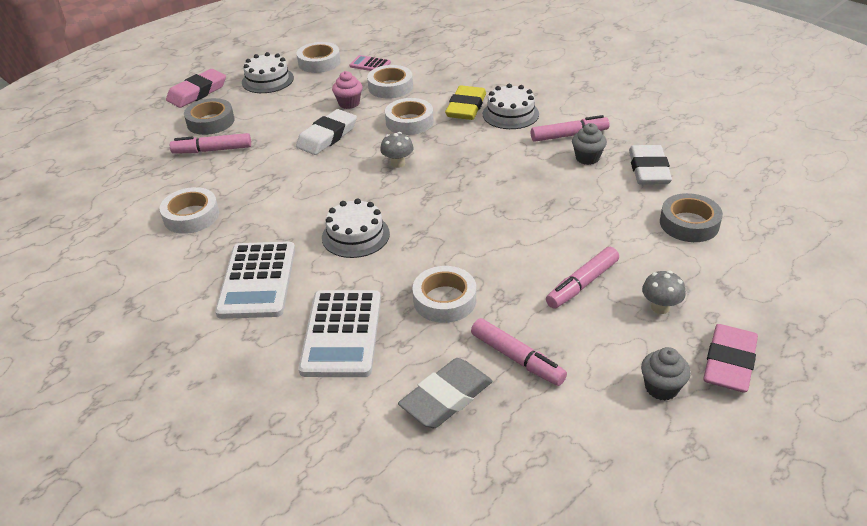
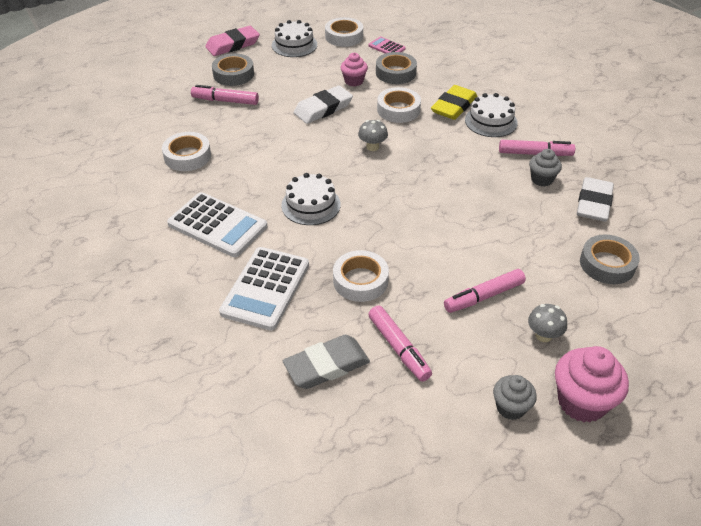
camera: 15 degrees right, 5 degrees up
white calculator [215,242,295,319] -> white calculator turned 75 degrees counterclockwise [167,192,267,257]
white tape [367,65,413,99] -> grey tape [376,52,417,84]
pink eraser [703,324,758,393] -> pink cupcake [555,346,629,422]

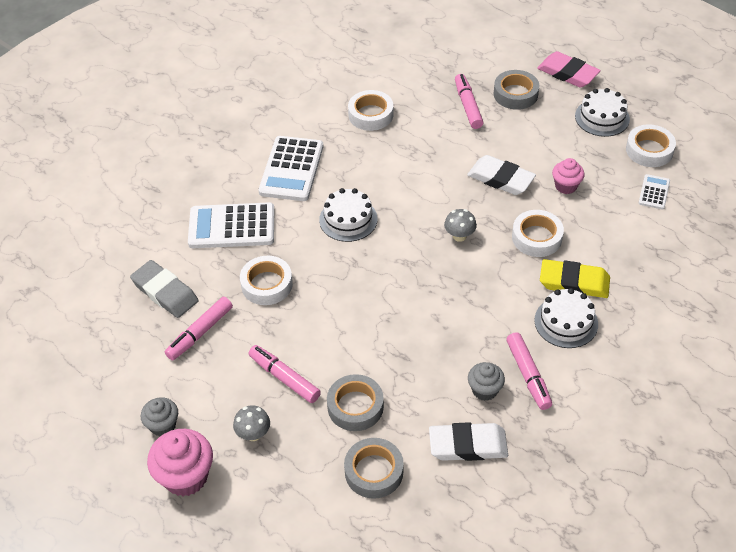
camera: 70 degrees right, 5 degrees up
pink calculator [368,37,406,53] -> white calculator [639,174,670,209]
grey tape [376,52,417,84] -> grey tape moved to [327,374,384,431]

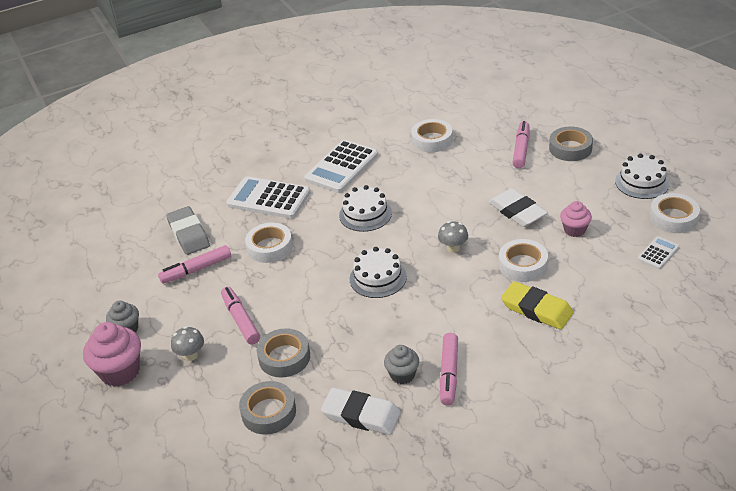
camera: 25 degrees right, 10 degrees down
white cake [534,288,598,348] -> white cake moved to [350,247,407,298]
pink eraser [537,51,601,88] -> none

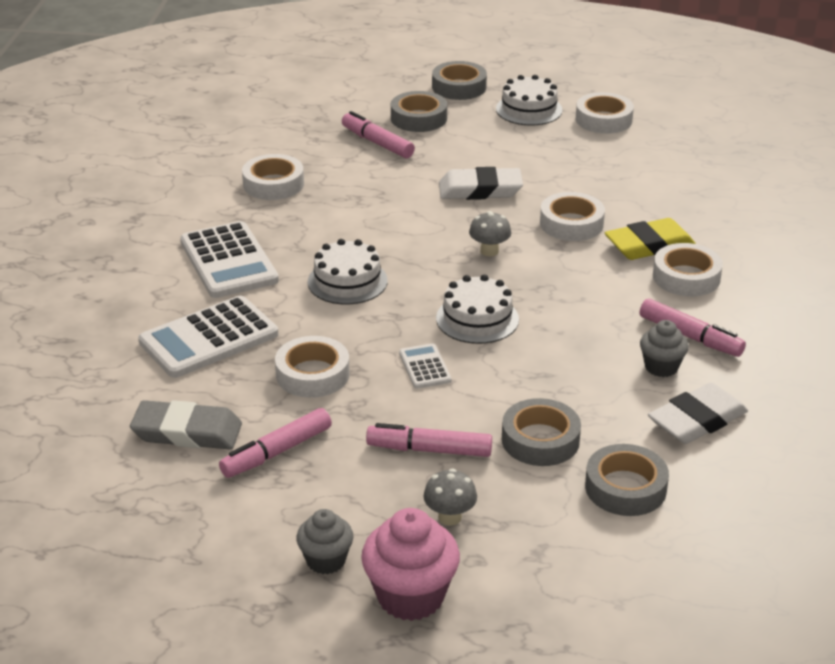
camera: 60 degrees left, 5 degrees down
pink marker [158,245,231,284] -> pink marker turned 45 degrees clockwise [219,408,332,478]
pink cupcake [560,201,592,237] -> none
white calculator [637,236,680,269] -> white calculator moved to [399,343,452,389]
none -> grey tape [432,61,487,100]
none -> white tape [653,243,723,296]

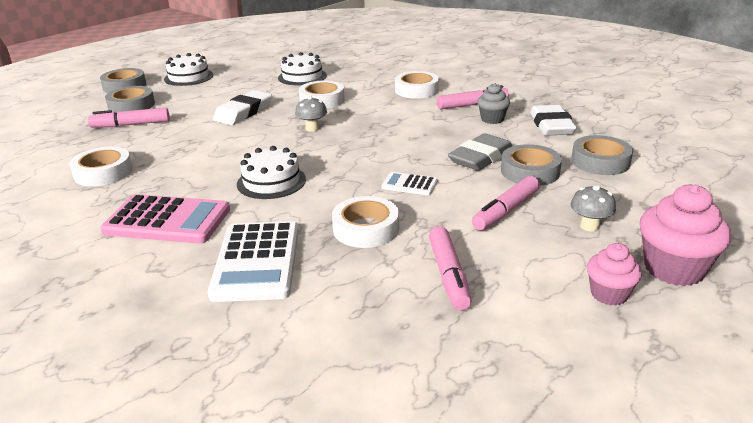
camera: 55 degrees left, 5 degrees down
grey eraser [130,400,242,449] -> grey eraser moved to [448,133,512,171]
white calculator [180,221,279,298] -> pink calculator [100,194,230,244]
grey cupcake [296,509,353,574] -> pink cupcake [587,243,642,306]
white cake [436,274,519,344] -> white cake moved to [278,52,327,85]
white tape [576,92,634,134] -> none
yellow eraser [605,218,696,260] -> none

